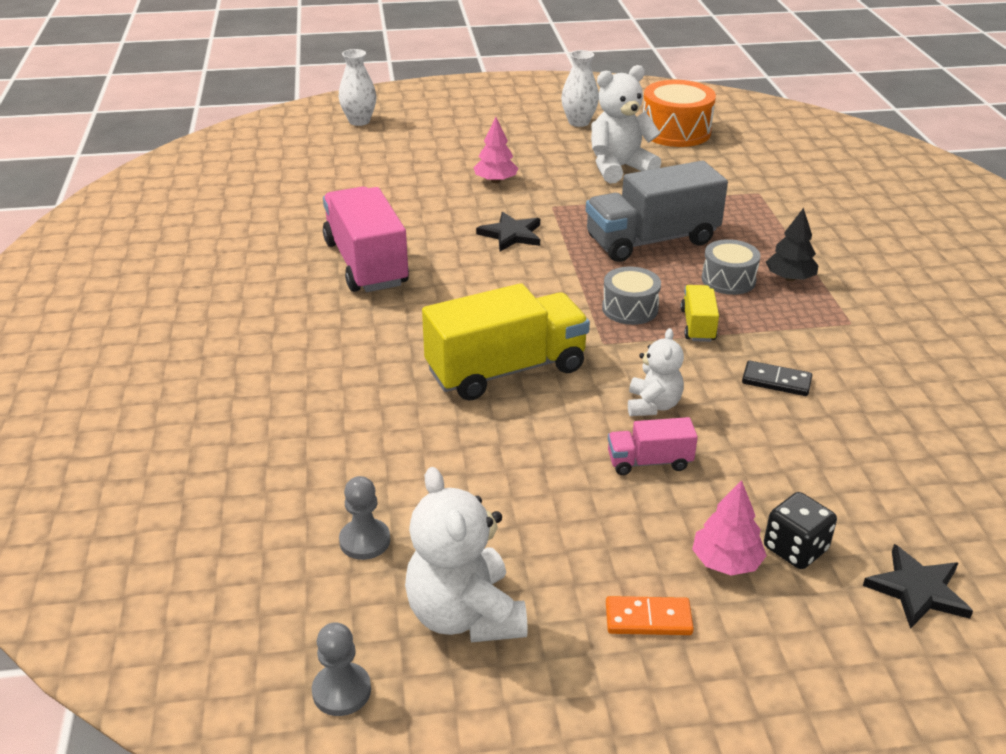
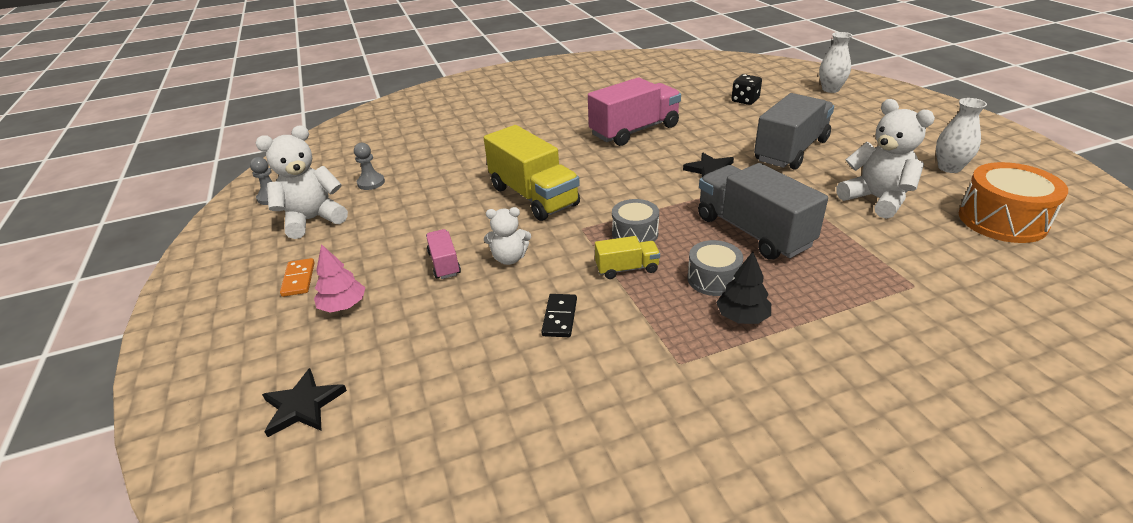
camera: 80 degrees right, 0 degrees up
pink tree [474,117,518,183] -> grey truck [754,93,834,170]
black dice [764,492,837,569] -> black dice moved to [731,74,762,105]

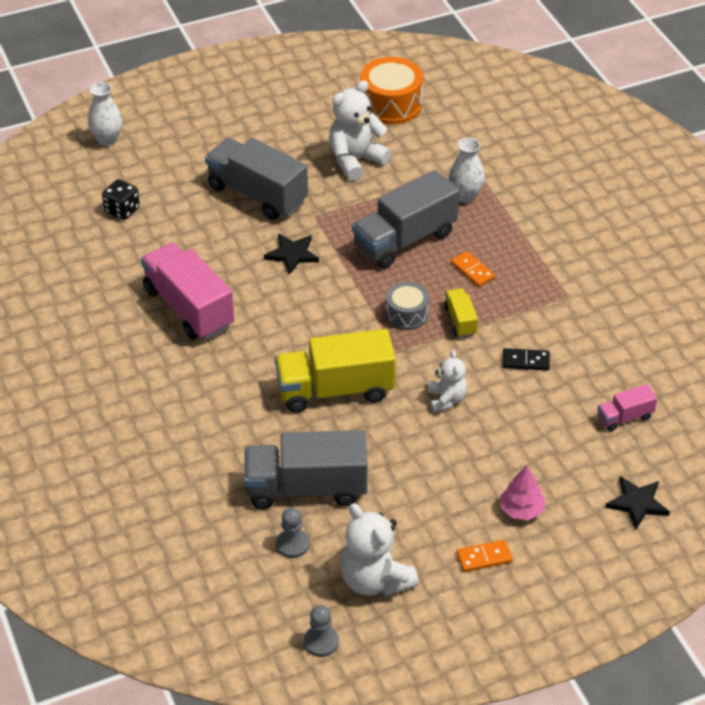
camera: 95 degrees left, 10 degrees up
pink truck [426,229,461,279] -> pink truck moved to [597,384,657,431]
yellow truck [484,125,580,221] -> yellow truck turned 150 degrees counterclockwise [275,329,396,413]
grey drum [687,240,743,296] -> orange domino [451,251,495,287]
black tree [716,252,771,324] -> none
white vase [936,98,987,173] -> white vase moved to [449,138,485,203]
none -> grey truck [244,430,368,509]

